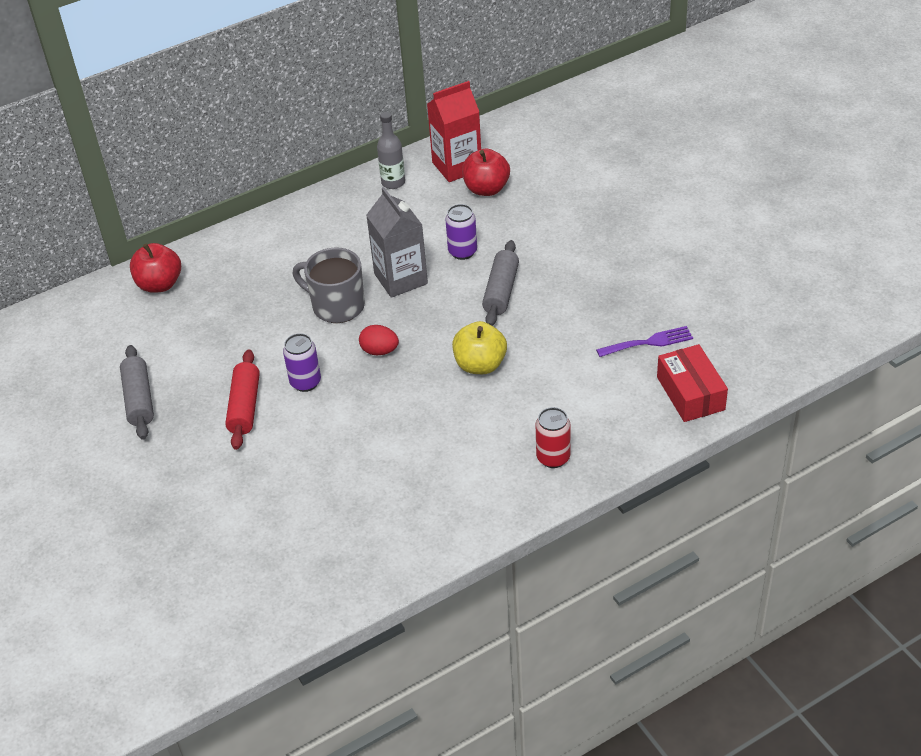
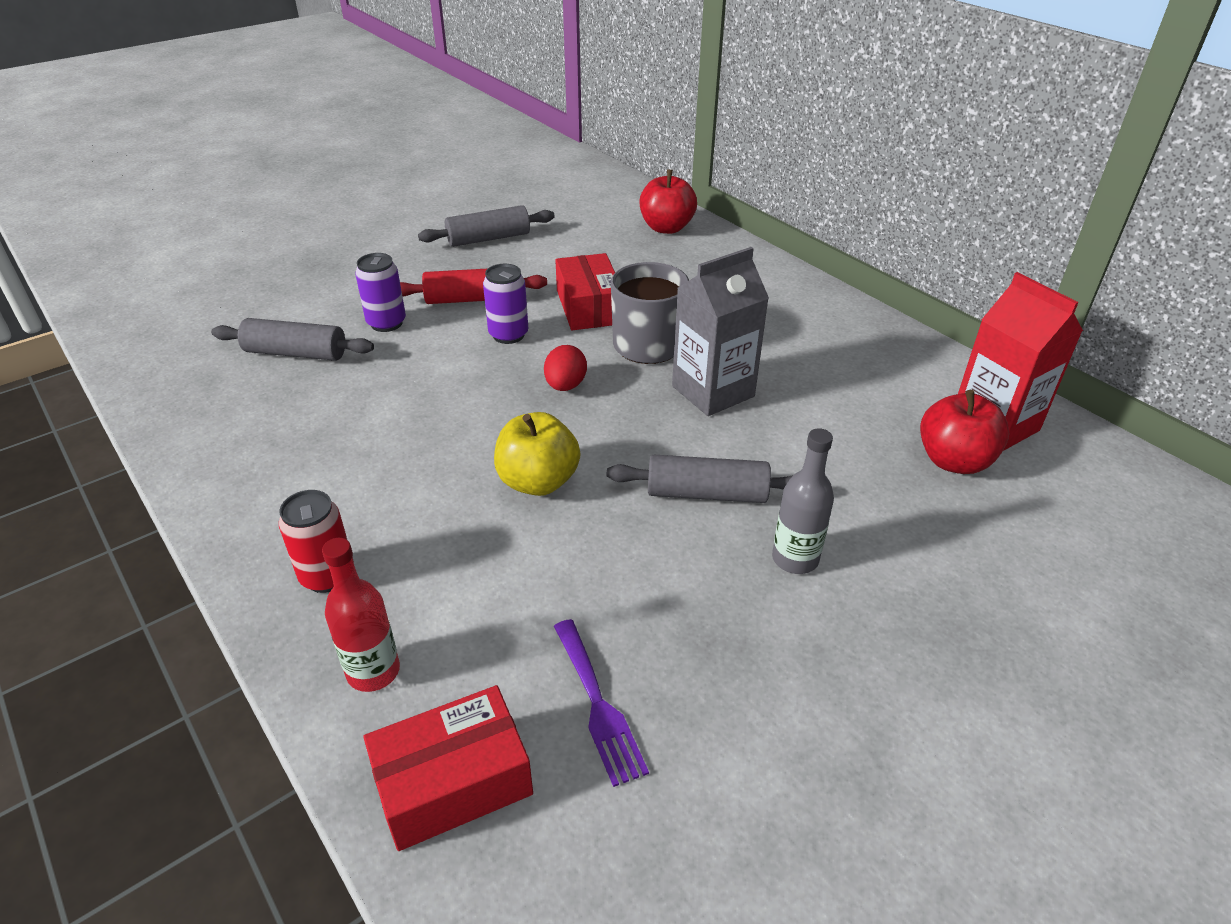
camera: 80 degrees right, 5 degrees down
grey bottle [377,112,405,189] -> grey bottle moved to [772,428,834,574]
purple can [445,204,477,260] -> purple can moved to [355,253,406,332]
none -> grey rolling pin [211,318,374,361]
none -> red bottle [322,538,400,692]
none -> red box [555,253,615,330]

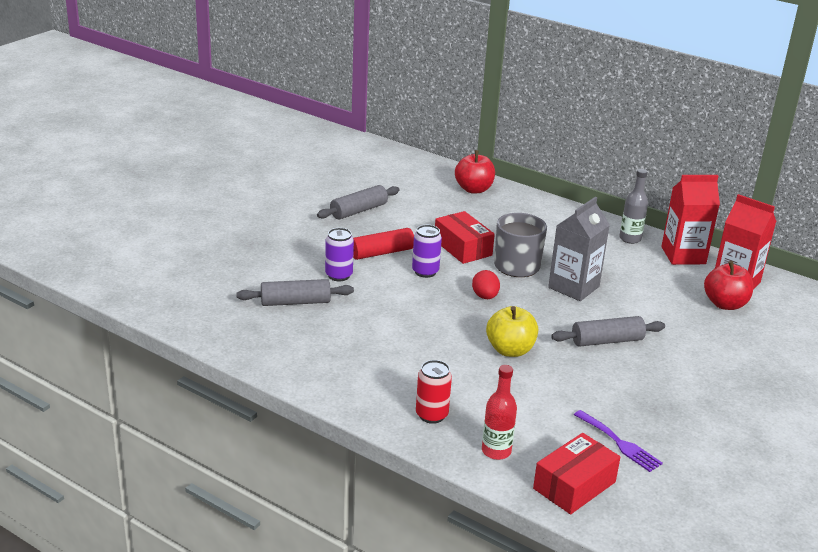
camera: 20 degrees left, 10 degrees down
grey bottle [772,428,834,574] -> grey bottle moved to [619,169,648,244]
none -> red carton [661,175,720,265]

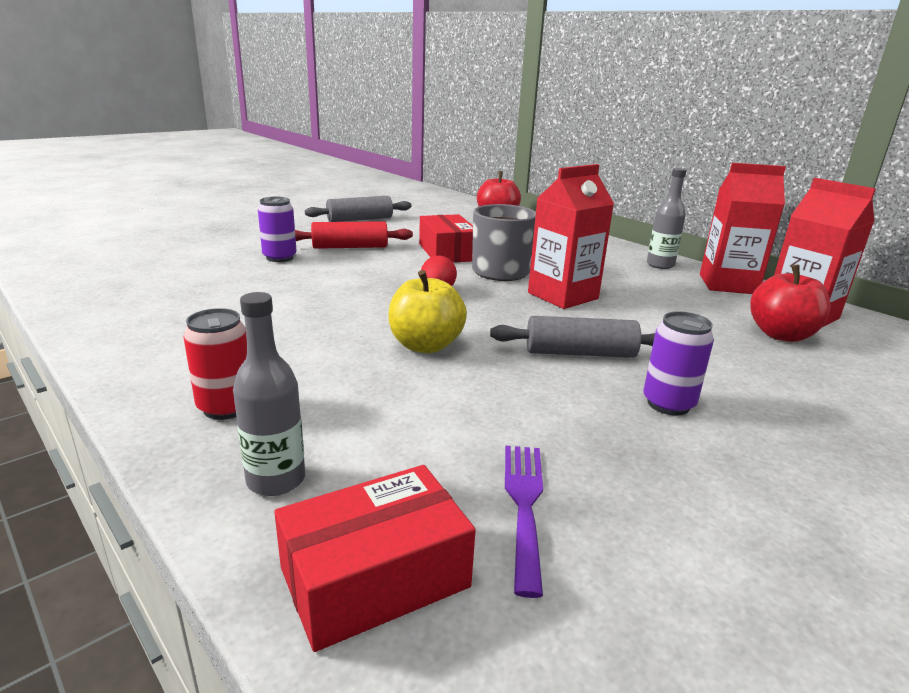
camera: 15 degrees right, 5 degrees down
grey rolling pin [236,279,354,306] -> none
purple can [412,225,442,278] -> purple can moved to [643,311,714,416]
red bottle [482,365,517,460] -> grey bottle [233,292,305,496]
grey carton [548,197,610,301] -> red carton [528,164,614,309]
purple fork [574,410,663,472] -> purple fork turned 150 degrees counterclockwise [505,446,543,598]

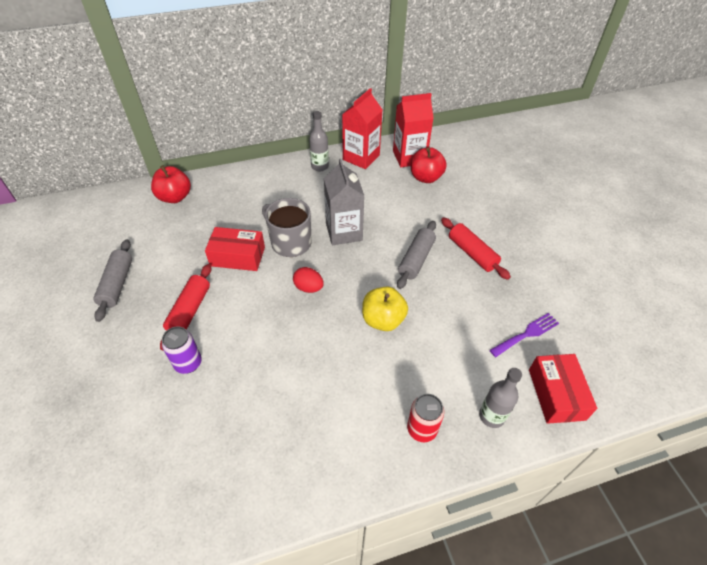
camera: 65 degrees left, 25 degrees up
purple fork [505,446,543,598] -> purple fork turned 120 degrees clockwise [489,313,559,357]
red carton [528,164,614,309] -> grey carton [324,158,364,245]
purple can [643,311,714,416] -> red rolling pin [441,217,511,280]

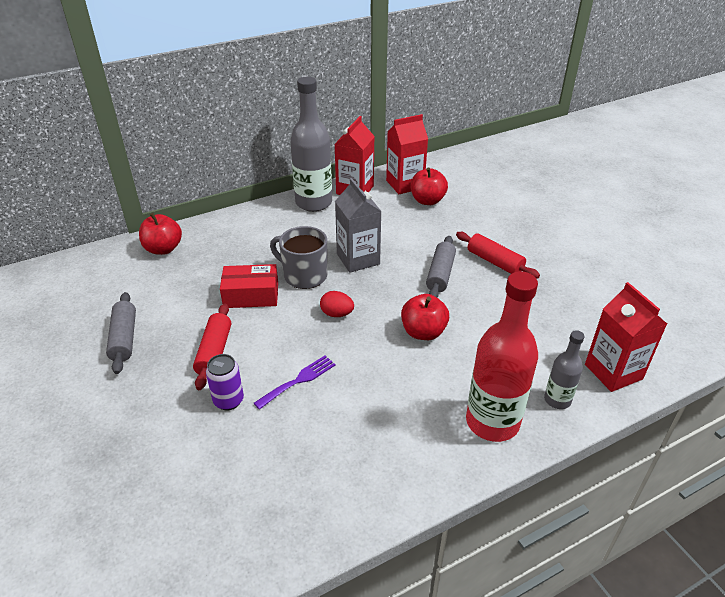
camera: 10 degrees left, 10 degrees down
grey bottle [309,111,329,171] -> grey bottle [290,77,332,212], size x1.95
yellow apple [362,287,408,331] -> red apple [401,294,449,340]
red can [407,394,444,442] -> red bottle [466,271,538,442]
purple fork [489,313,559,357] -> purple fork moved to [254,356,336,410]
red box [529,354,597,424] -> red carton [585,282,667,392]

